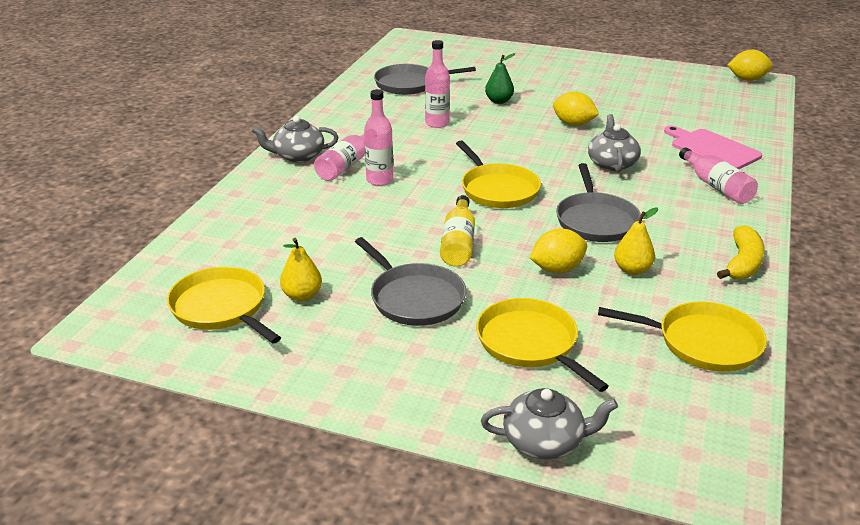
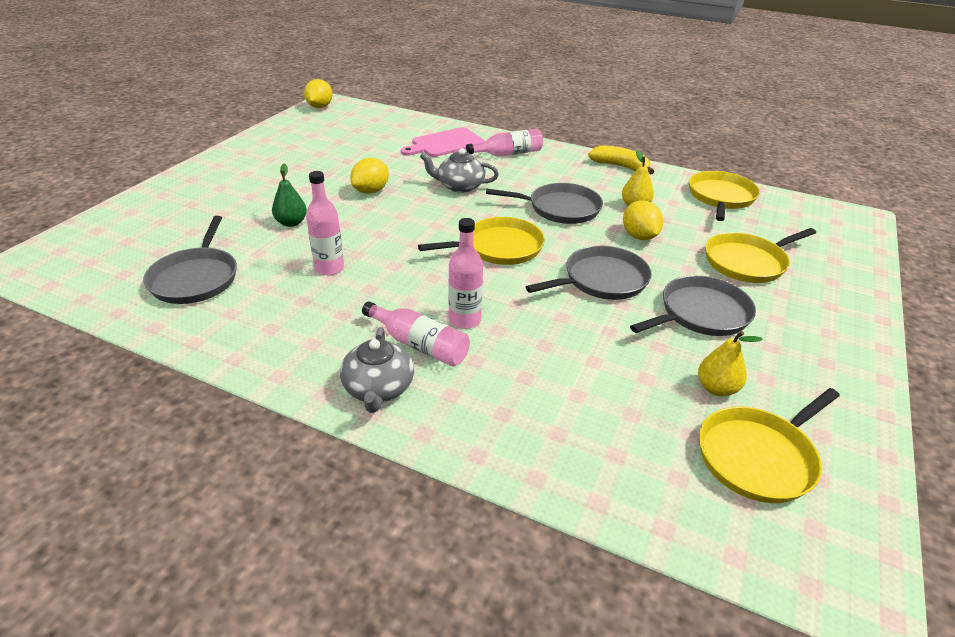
camera: 85 degrees left, 5 degrees up
yellow bottle [440,195,475,267] -> grey pan [526,246,652,300]
grey teapot [481,388,618,459] -> none

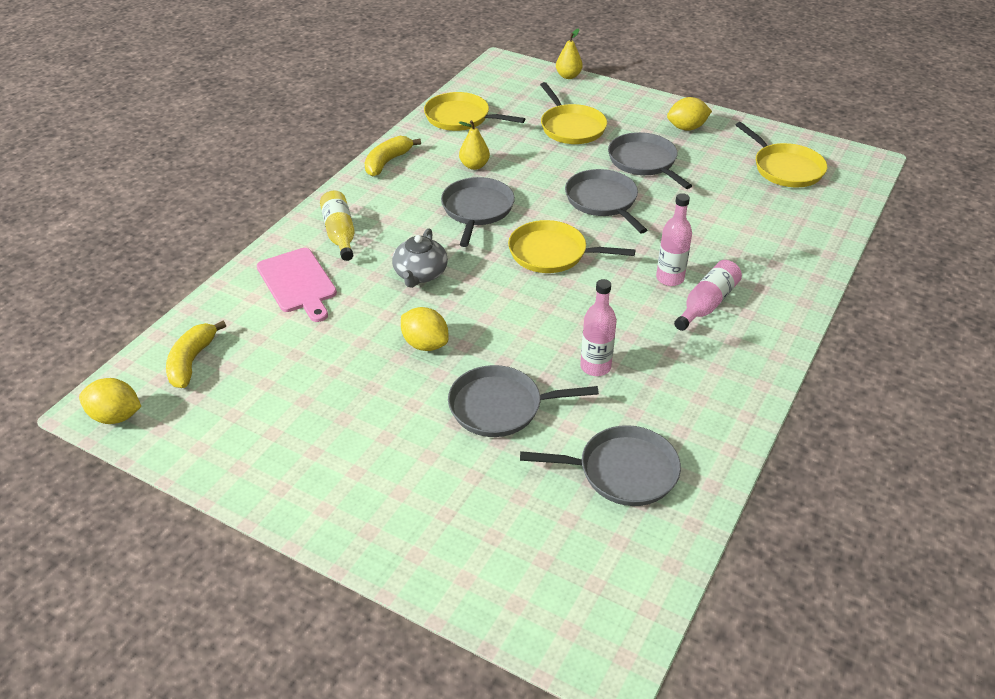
camera: 85 degrees left, 5 degrees up
green pear [272,163,307,227] -> grey pan [448,365,599,437]
grey teapot [340,327,414,413] -> none
yellow pan [418,217,545,265] -> yellow pan turned 60 degrees counterclockwise [508,220,635,273]
pink bottle [466,129,543,157] -> yellow bottle [320,191,355,261]
yellow lemon [623,200,663,240] -> yellow lemon moved to [667,97,712,131]
yellow pear [698,331,763,396] -> yellow pear moved to [556,28,583,79]
none -> yellow banana [166,321,226,388]

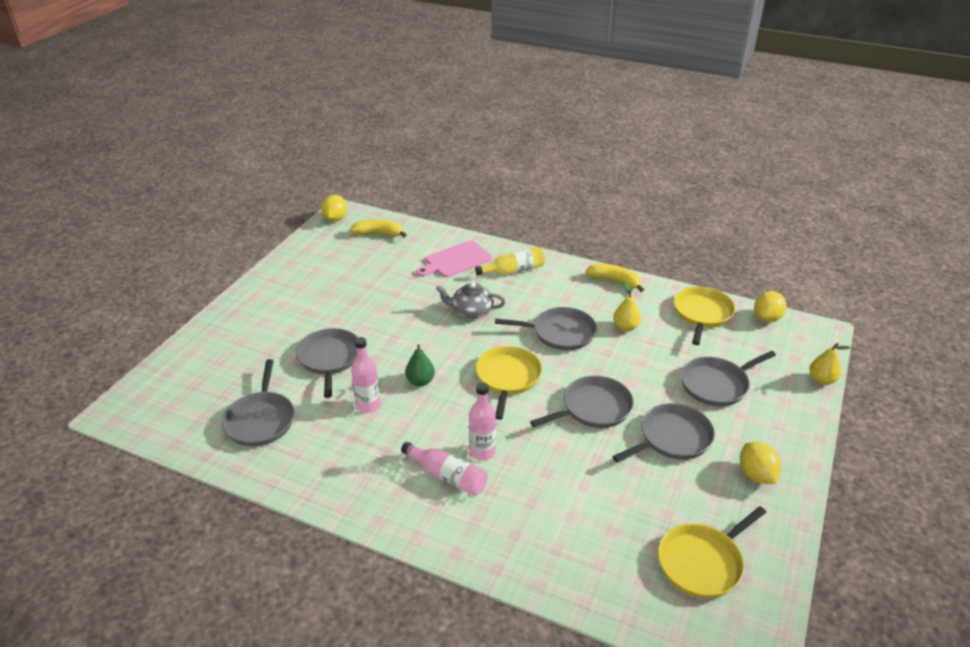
camera: 85 degrees right, 5 degrees down
yellow lemon [401,307,449,351] -> yellow lemon moved to [754,291,786,322]
yellow pan [540,82,607,144] -> grey pan [681,351,776,406]
none -> green pear [405,345,435,386]

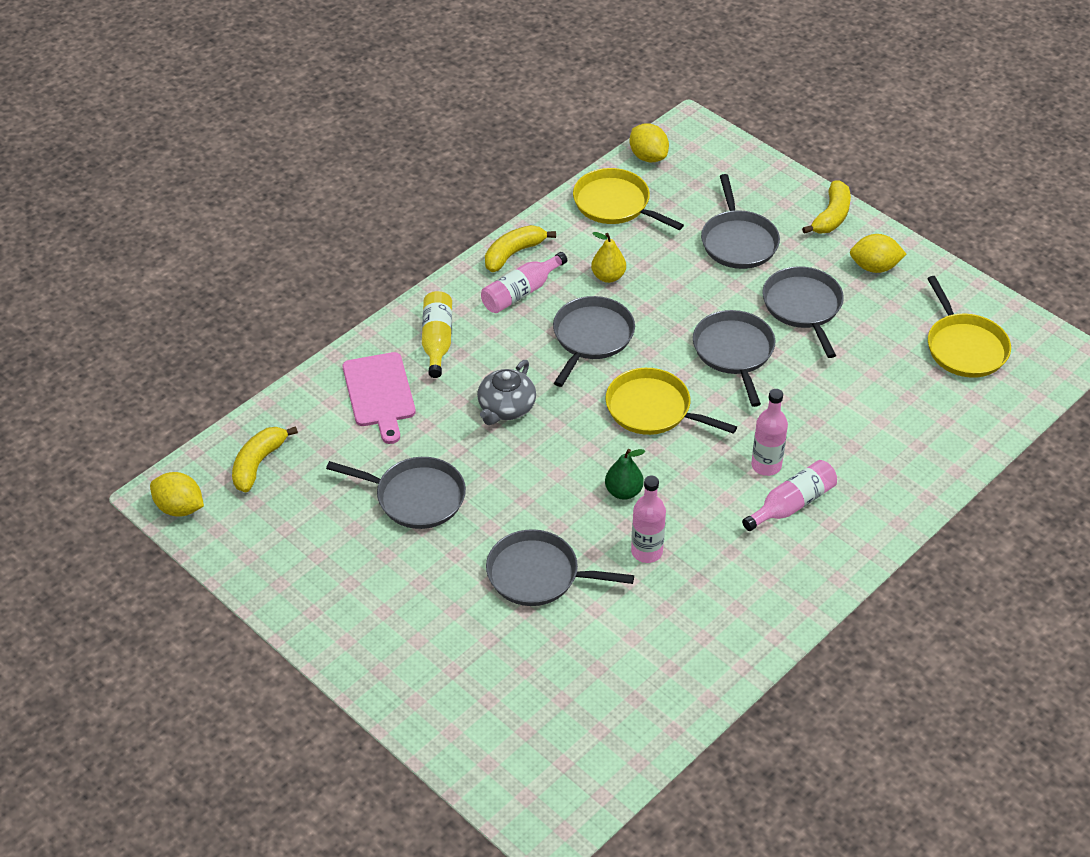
camera: 70 degrees left, 10 degrees up
grey pan [222,359,294,446] -> grey pan moved to [326,457,466,529]
yellow pear [809,343,851,385] -> none
none -> pink bottle [481,252,567,313]
none -> yellow banana [802,181,851,234]

